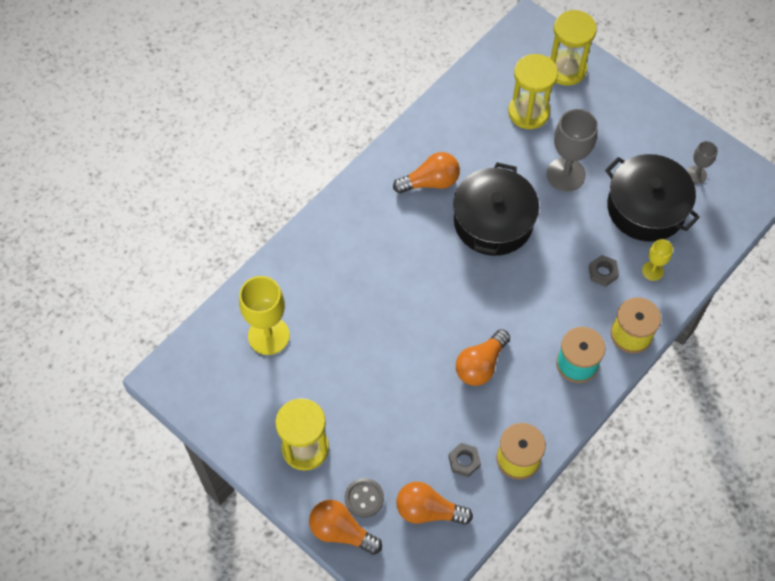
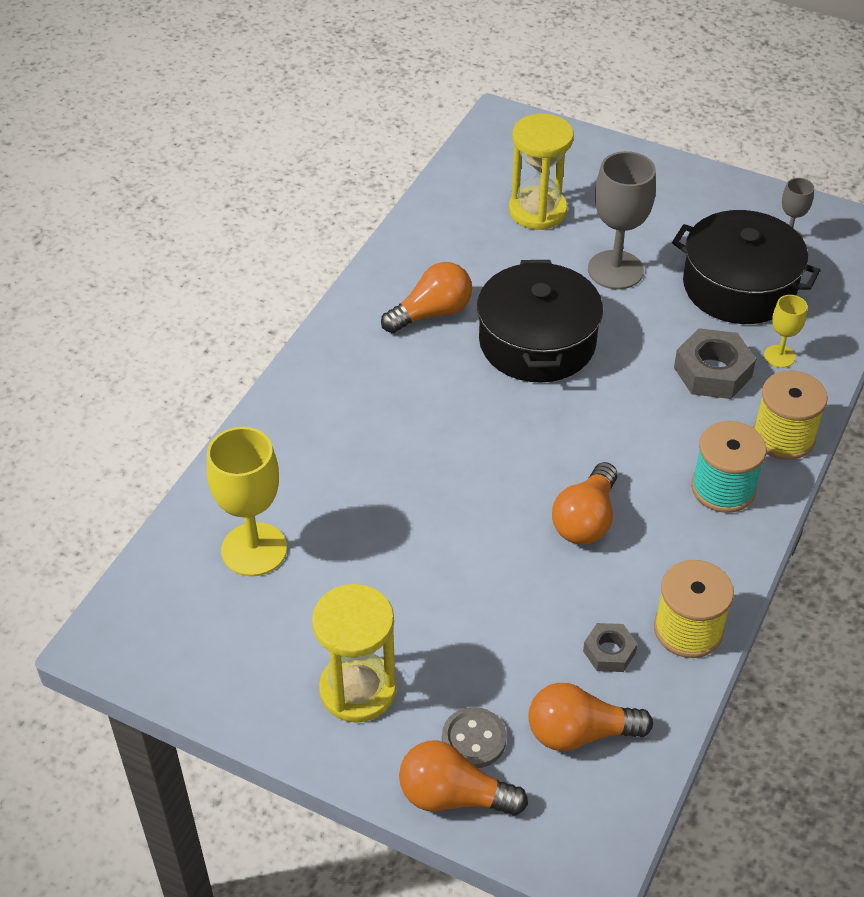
camera: 15 degrees left, 15 degrees down
yellow hourglass [549,10,597,86] -> none
grey nut [589,255,619,287] -> grey nut [674,328,756,399], size x1.73

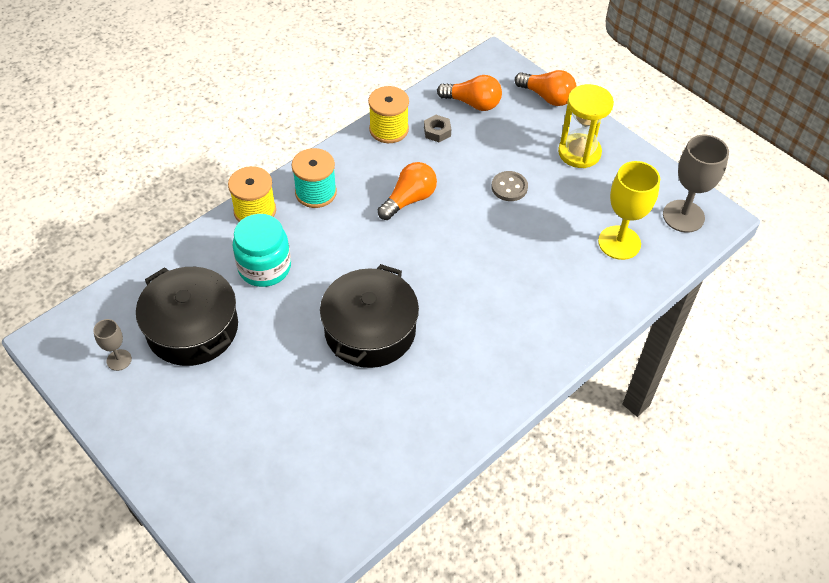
camera: 160 degrees left, 5 degrees up
orange light bulb [381,262,472,333] -> none
grey button [442,707,507,768] -> grey button moved to [491,171,528,201]
yellow hourglass [509,114,574,230] -> none
grey goblet [588,151,656,289] -> grey goblet moved to [663,135,729,232]
grey nut [674,328,756,399] -> turquoise jar [232,214,291,287]
yellow goblet [764,295,807,368] -> none

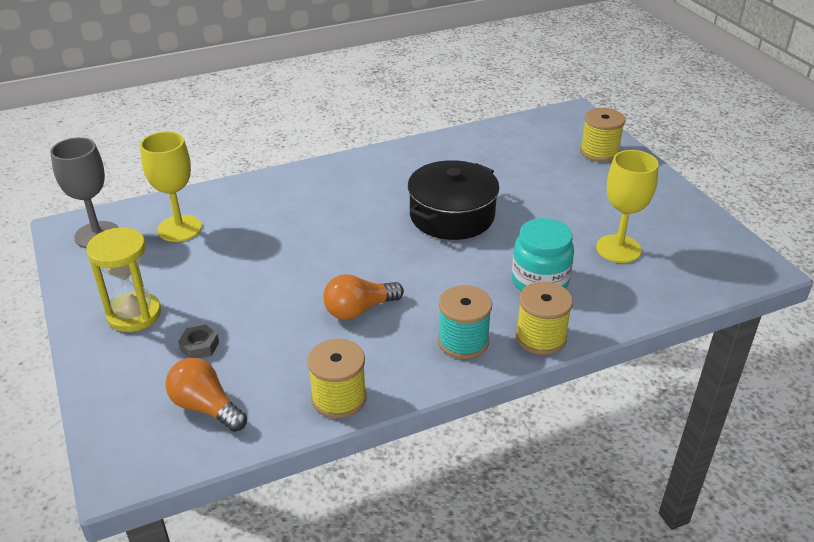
camera: 160 degrees left, 15 degrees down
grey goblet [93,319,132,371] -> none
black pot [136,267,238,366] -> yellow goblet [596,150,659,263]
grey nut [424,115,451,142] -> grey nut moved to [178,325,219,359]
grey button [491,171,528,201] -> none
orange light bulb [515,70,577,106] -> none
none -> yellow spool [580,108,625,162]

